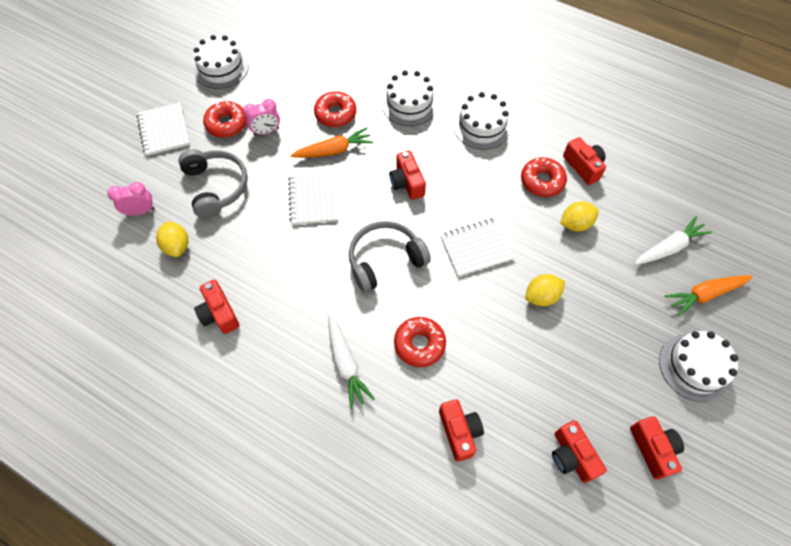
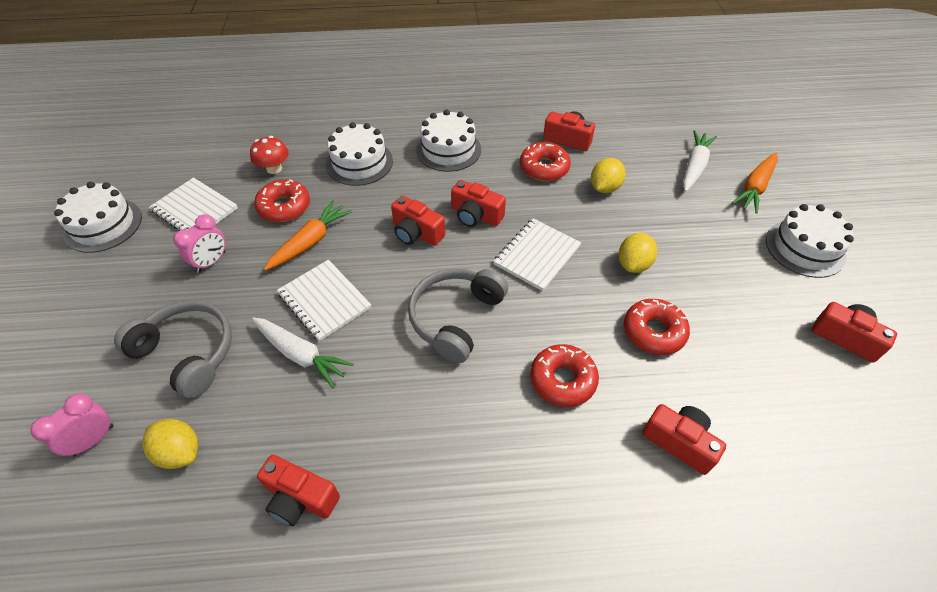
camera: 35 degrees left, 10 degrees down
white notebook [137,103,190,156] -> white notebook moved to [149,177,238,231]
red donut [203,101,246,138] -> red donut moved to [624,299,690,355]
white carrot [329,316,375,409] -> white carrot moved to [252,317,354,388]
red camera [552,420,607,483] -> red camera moved to [451,180,506,227]
none -> red mushroom [250,136,289,174]

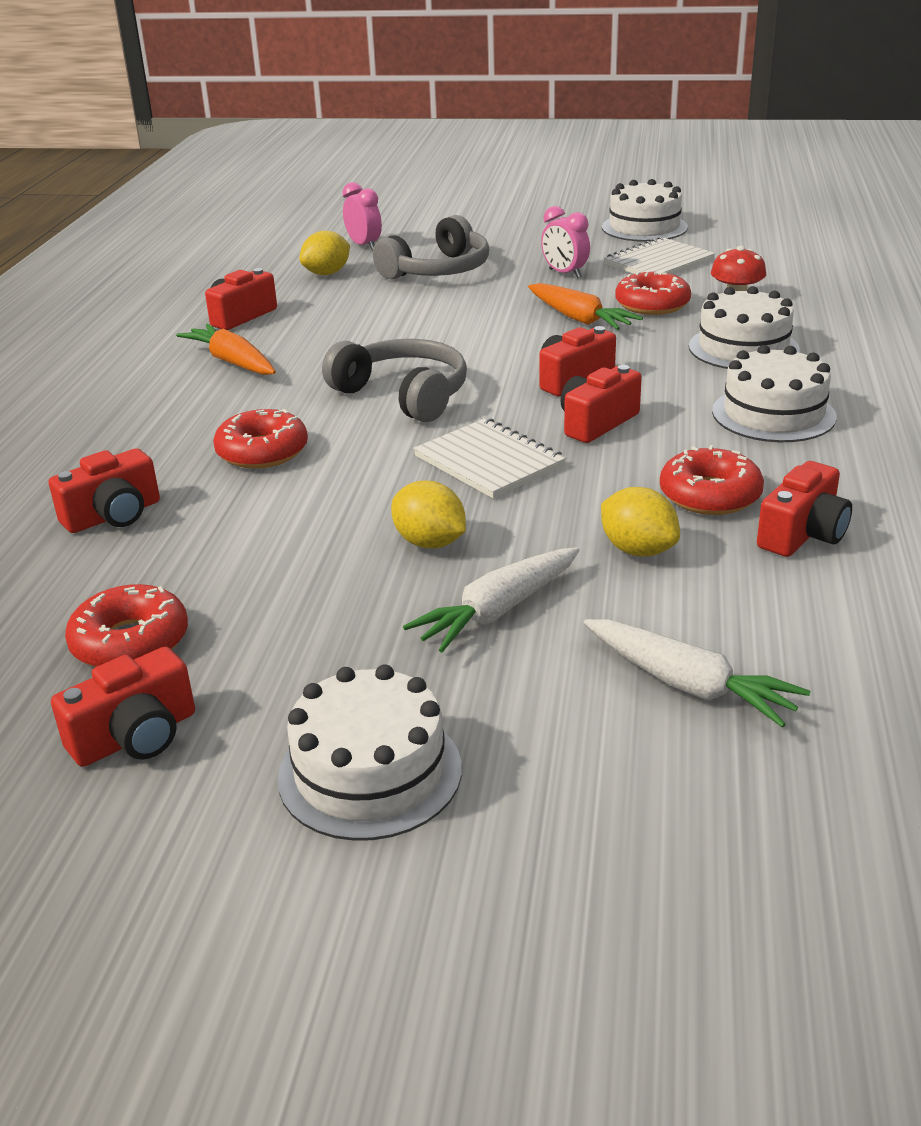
camera: 105 degrees right, 20 degrees down
white carrot [252,317,354,388] -> white carrot moved to [403,547,580,653]
white notebook [277,260,371,342] -> none
red donut [624,299,690,355] -> red donut moved to [65,584,188,667]
orange carrot [732,153,778,214] -> orange carrot moved to [176,324,276,375]

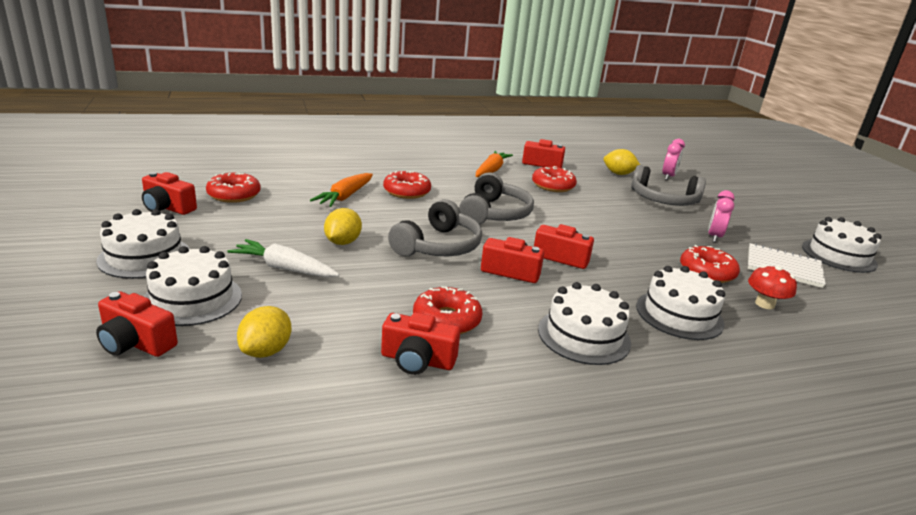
camera: 60 degrees right, 5 degrees down
red camera [49,448,160,533] -> red camera moved to [96,291,178,357]
white notebook [413,418,566,499] -> grey headphones [388,199,482,256]
orange carrot [528,283,643,330] -> orange carrot moved to [310,173,373,207]
white carrot [584,619,810,727] -> none
yellow lemon [601,487,680,556] -> yellow lemon moved to [237,306,292,358]
none -> white cake [144,246,242,326]
none -> red donut [532,166,577,192]

